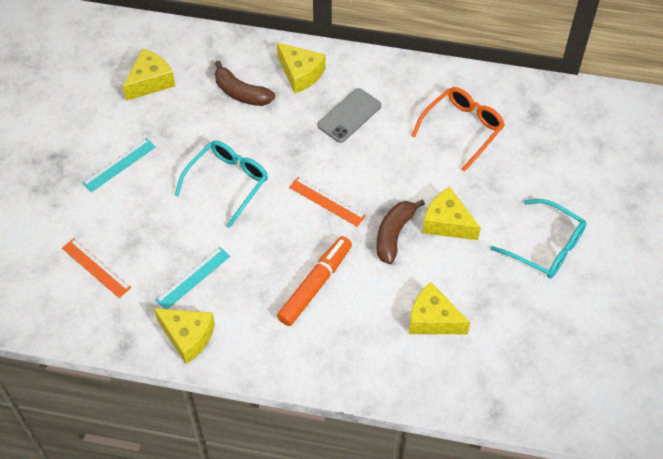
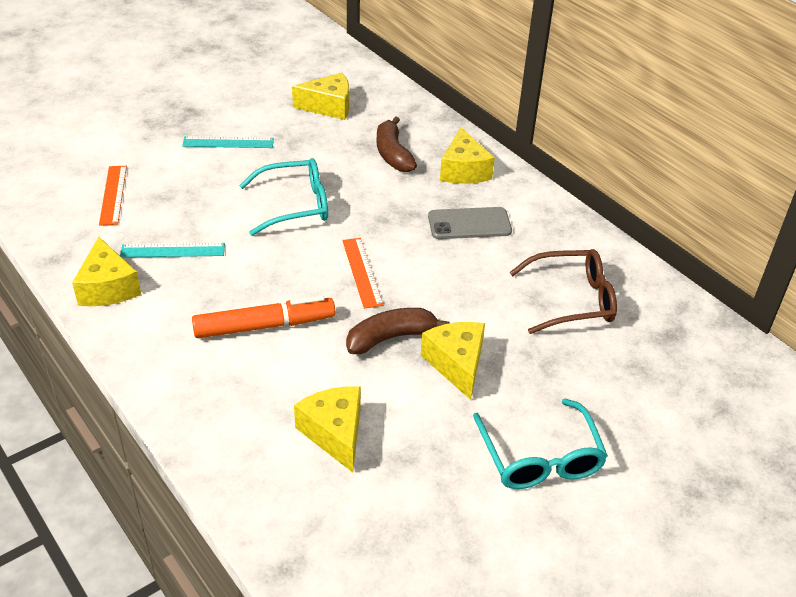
camera: 40 degrees right, 15 degrees down
orange glasses [411,87,505,172] -> brown glasses [510,249,617,334]

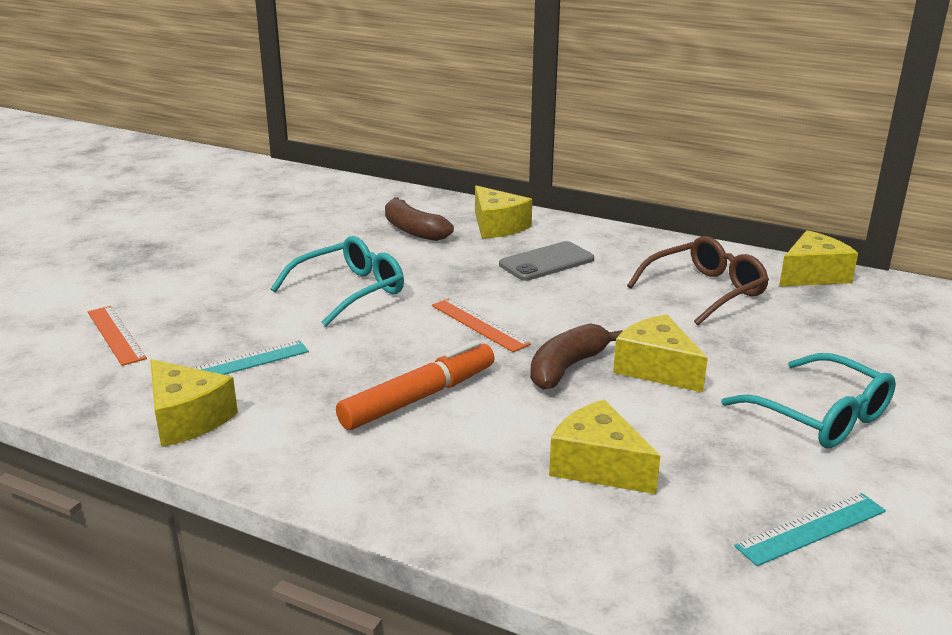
camera: 25 degrees left, 15 degrees down
turquoise ruler [182,136,274,148] -> turquoise ruler moved to [734,493,886,566]
yellow cheese [292,73,349,120] -> yellow cheese moved to [779,230,858,287]

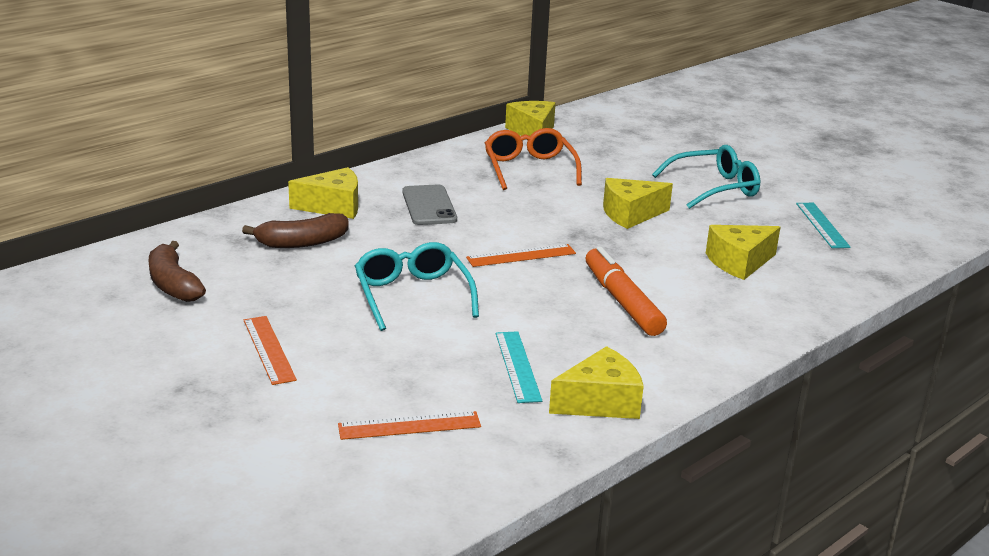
camera: 70 degrees left, 0 degrees up
brown banana [530,323,623,390] -> brown banana moved to [149,241,206,302]
brown glasses [627,236,769,325] -> orange glasses [485,128,582,190]
none -> orange ruler [244,316,297,385]

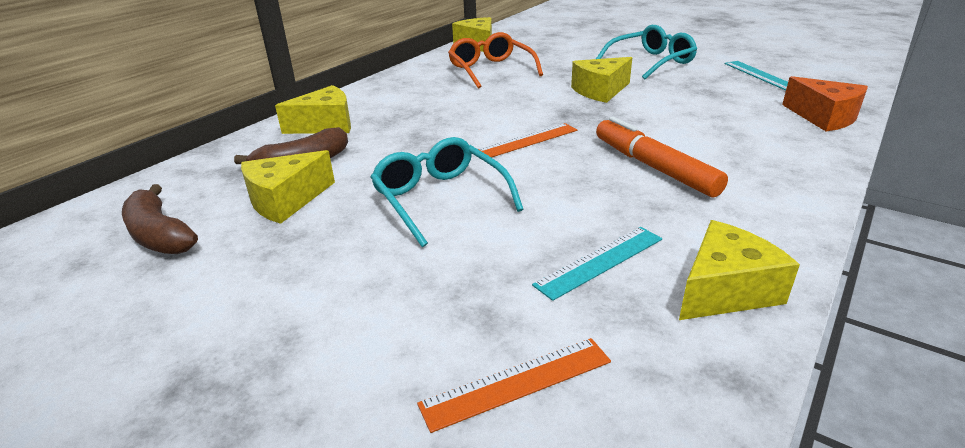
camera: 10 degrees left, 5 degrees up
orange ruler [244,316,297,385] -> none
grey phone [402,184,457,225] -> none
turquoise ruler [496,331,542,403] -> turquoise ruler turned 75 degrees clockwise [532,227,662,301]
yellow cheese [706,225,780,280] -> yellow cheese moved to [241,150,335,224]
none -> orange cheese [782,76,868,131]

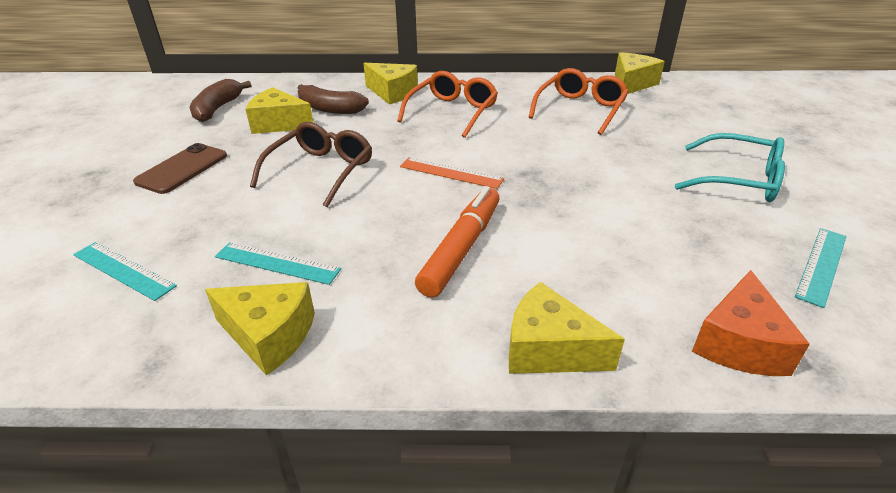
camera: 55 degrees right, 5 degrees up
turquoise glasses [371,137,524,247] -> brown glasses [250,122,372,207]
orange ruler [417,338,611,433] -> turquoise ruler [73,242,177,301]
yellow cheese [571,57,632,103] -> yellow cheese moved to [509,282,625,374]
none -> brown phone [133,143,227,194]
none -> orange glasses [397,71,498,138]

